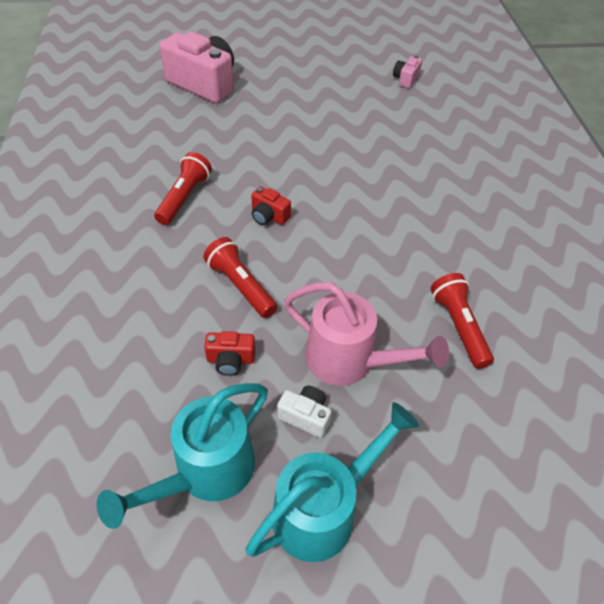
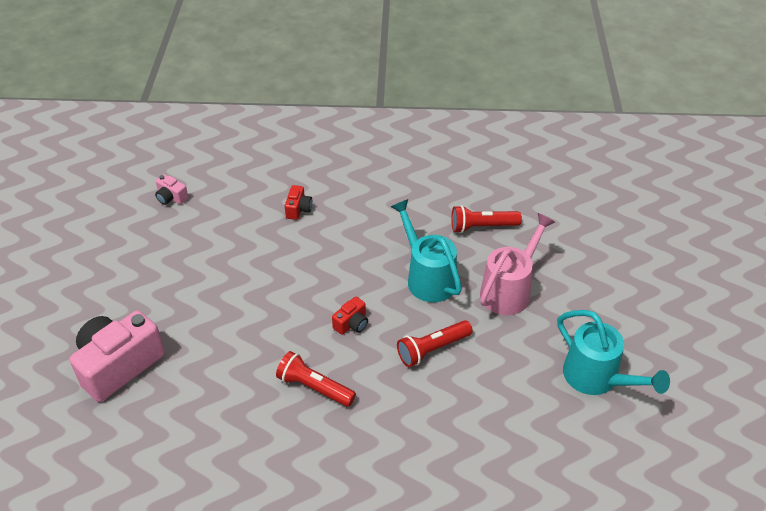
camera: 80 degrees left, 5 degrees down
red camera [204,331,255,376] -> red camera moved to [285,185,312,220]
turquoise watering can [246,402,419,562] -> turquoise watering can moved to [390,199,462,302]
white camera [277,386,332,438] -> none

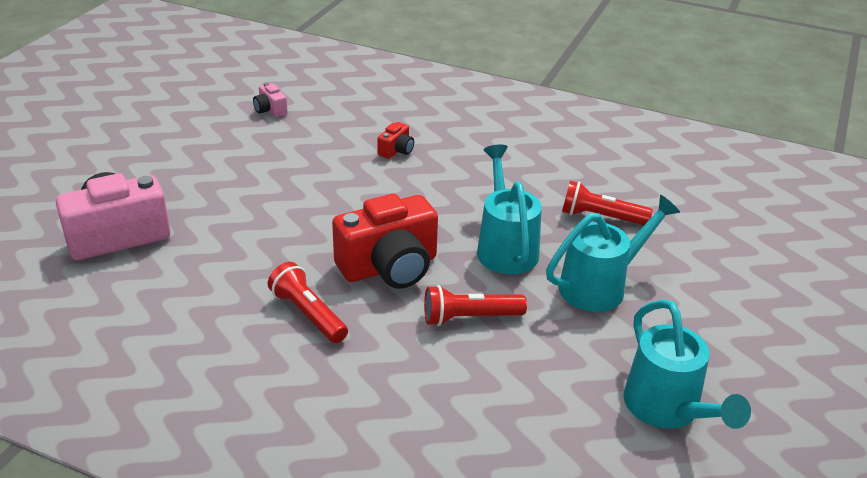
camera: 20 degrees right, 10 degrees down
red camera [332,297,368,335] -> red camera [332,194,438,289], size x2.24
pink watering can [480,213,555,315] -> turquoise watering can [546,195,680,312]

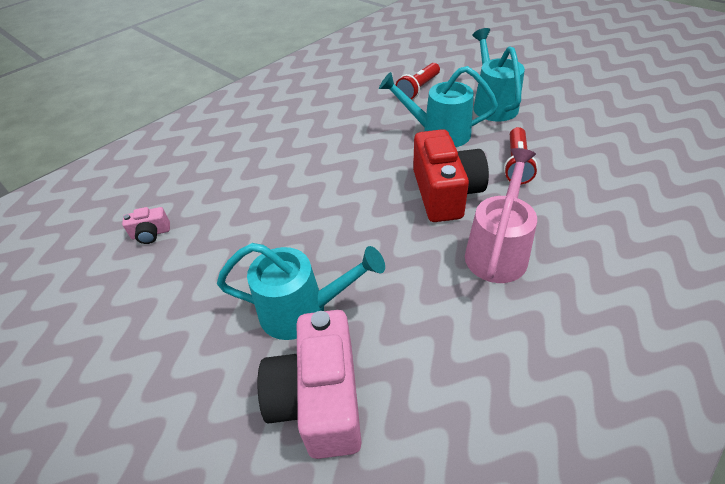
camera: 65 degrees left, 10 degrees up
red flashlight [268,262,348,343] -> pink watering can [465,148,537,283]
red camera [378,122,414,159] -> none
turquoise watering can [623,299,751,429] -> turquoise watering can moved to [217,243,385,340]

